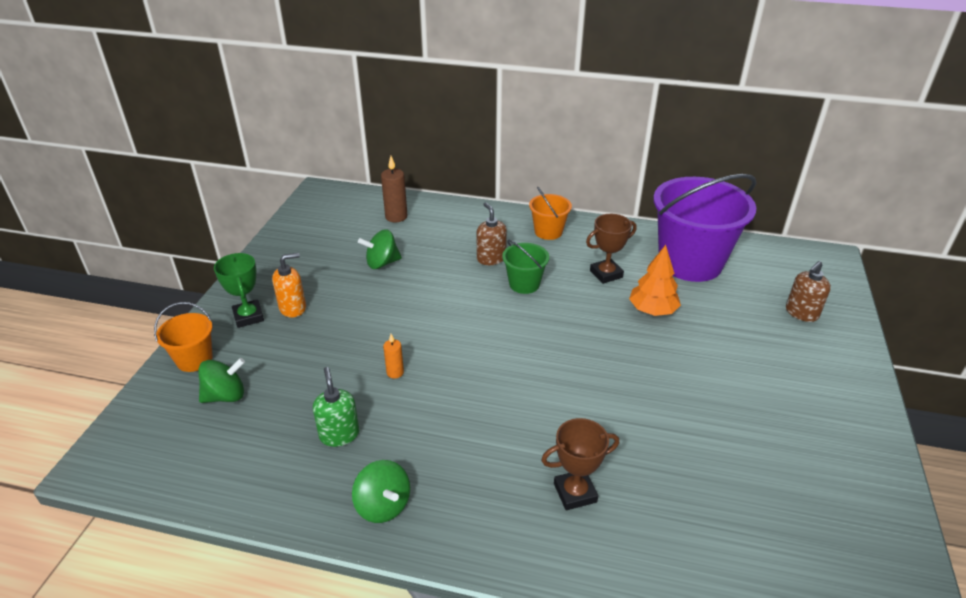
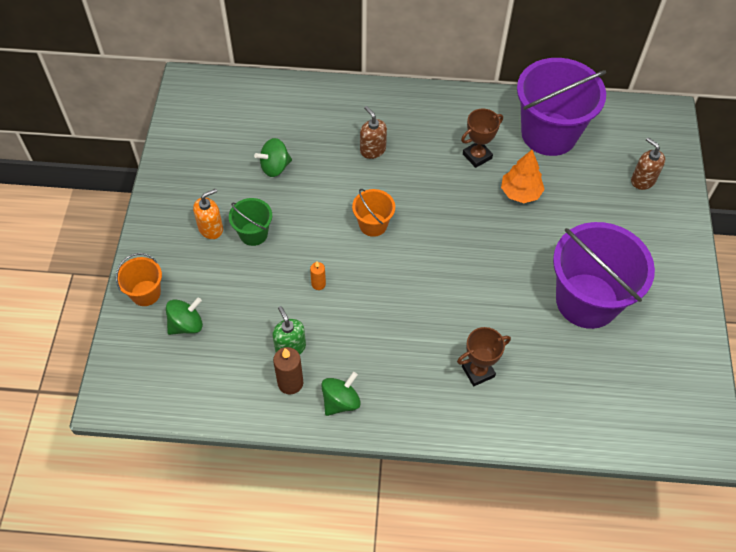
camera: 10 degrees left, 20 degrees up
green trophy [214,253,264,328] -> none
green spinning top [352,460,410,523] -> green spinning top turned 90 degrees counterclockwise [321,372,361,416]
brown candle [381,156,407,222] -> brown candle moved to [273,347,303,395]
green bucket [502,240,549,294] -> green bucket moved to [229,198,272,246]
orange bucket [529,187,572,240] -> orange bucket moved to [352,189,395,237]
brown soap dispenser [786,261,831,322] -> brown soap dispenser turned 105 degrees clockwise [631,137,665,190]
none -> purple bucket [553,222,655,329]

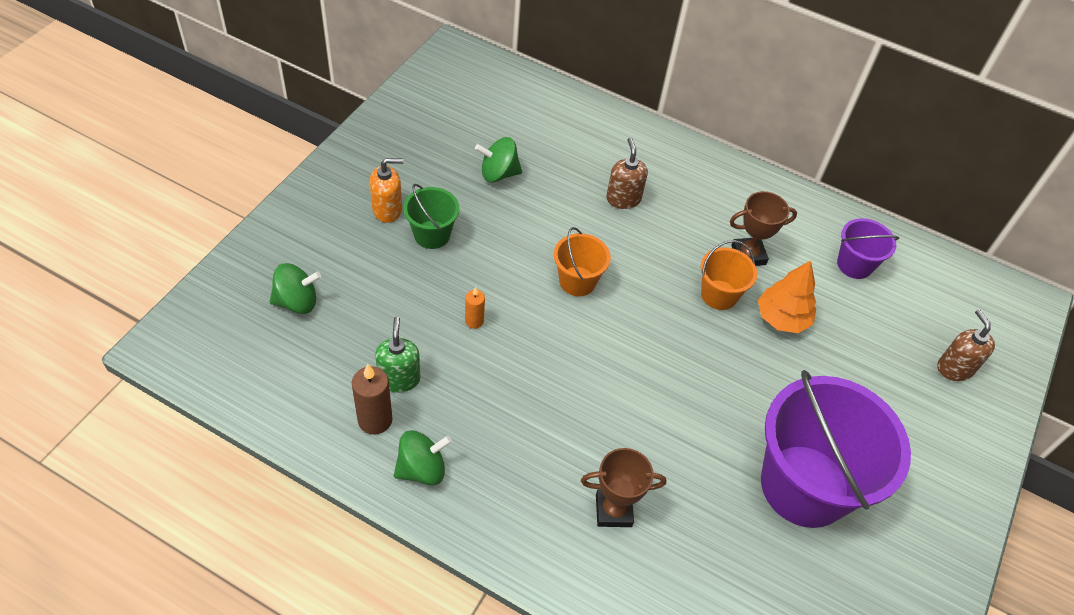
camera: 20 degrees right, 5 degrees down
orange bucket [116,253,162,306] -> orange bucket moved to [701,240,757,310]
purple bucket [517,58,606,156] -> purple bucket [837,218,899,279], size x0.47

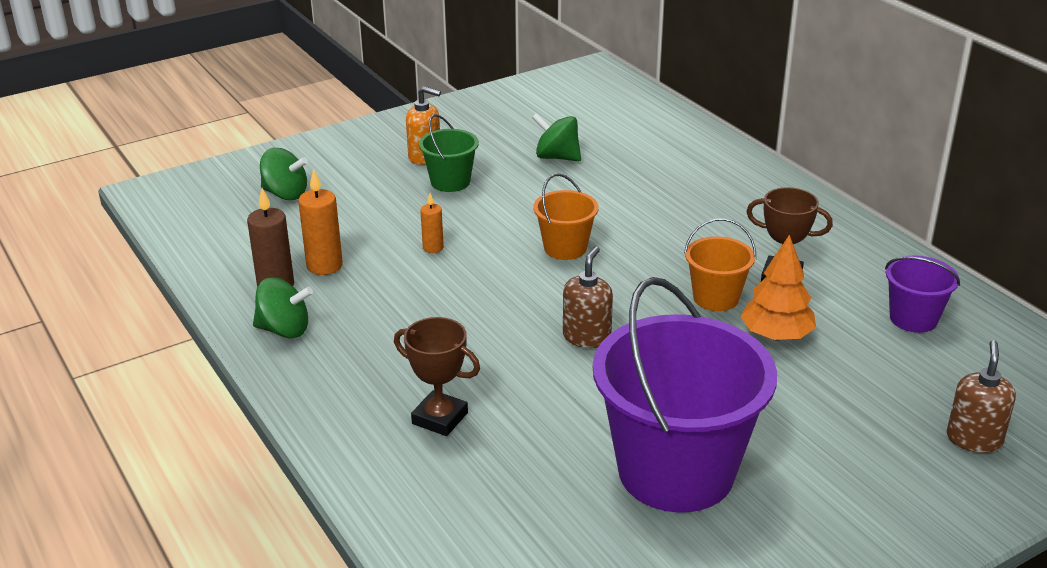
camera: 35 degrees right, 20 degrees down
green soap dispenser [375,317,421,393] -> orange candle [298,168,343,275]
brown soap dispenser [606,138,648,209] -> brown soap dispenser moved to [563,246,613,348]

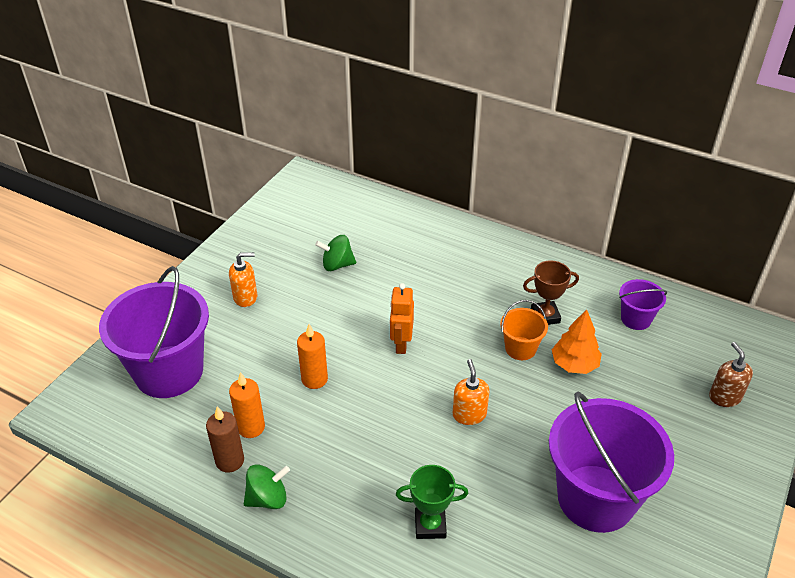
camera: 30 degrees left, 10 degrees up
green spinning top [260,148,308,200] -> purple bucket [99,266,209,398]
brown trophy [394,317,480,436] -> green trophy [396,465,468,539]
green bucket [419,114,479,192] -> none
orange candle [420,193,444,253] -> orange candle [297,324,328,389], size x1.69
orange bucket [533,173,599,260] -> orange robot [390,283,414,354]
brown soap dispenser [563,246,613,348] -> orange soap dispenser [453,359,490,425]

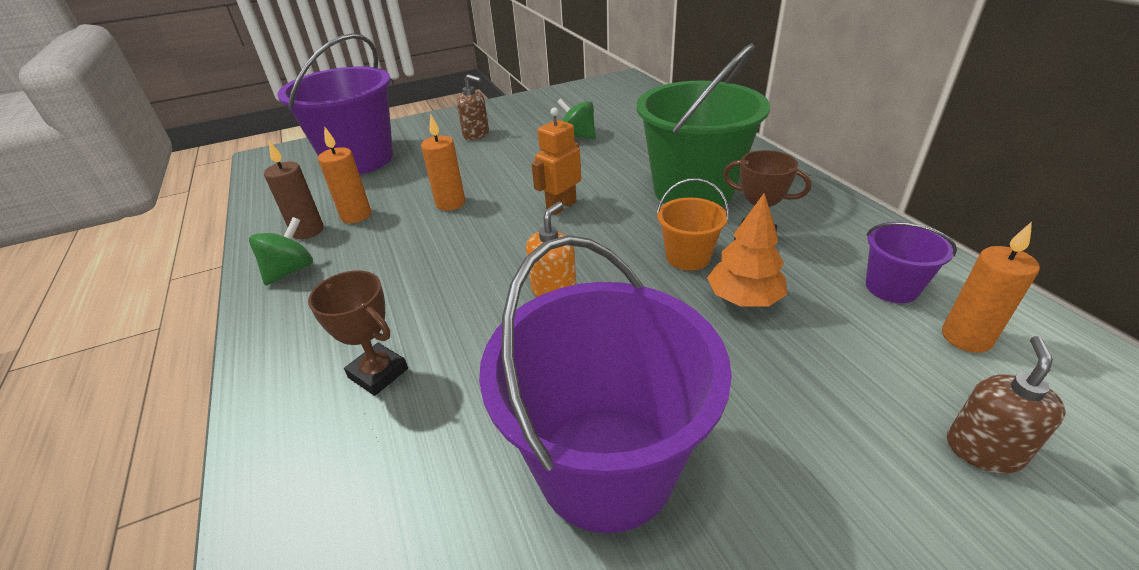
camera: 40 degrees right, 5 degrees down
orange soap dispenser [229,252,257,307] -> brown soap dispenser [457,74,489,140]
green spinning top [244,464,290,509] -> green spinning top turned 75 degrees counterclockwise [249,217,313,285]
green trophy [396,465,468,539] -> brown trophy [308,271,408,396]
none -> green bucket [637,43,770,207]
none -> orange candle [942,222,1040,353]

